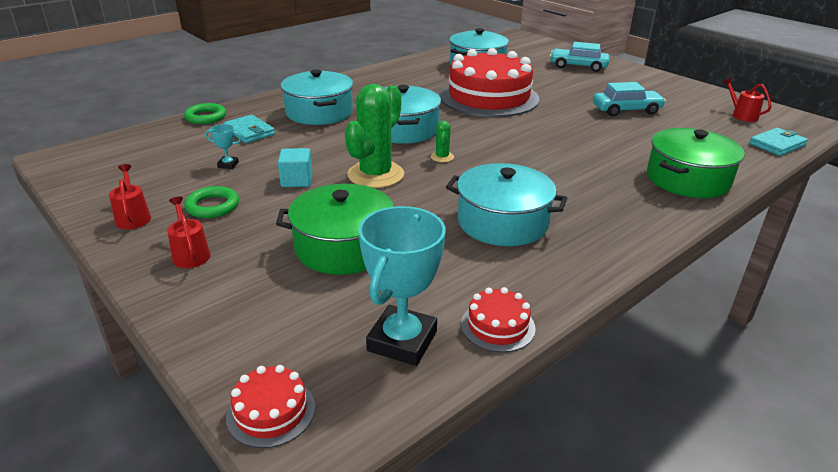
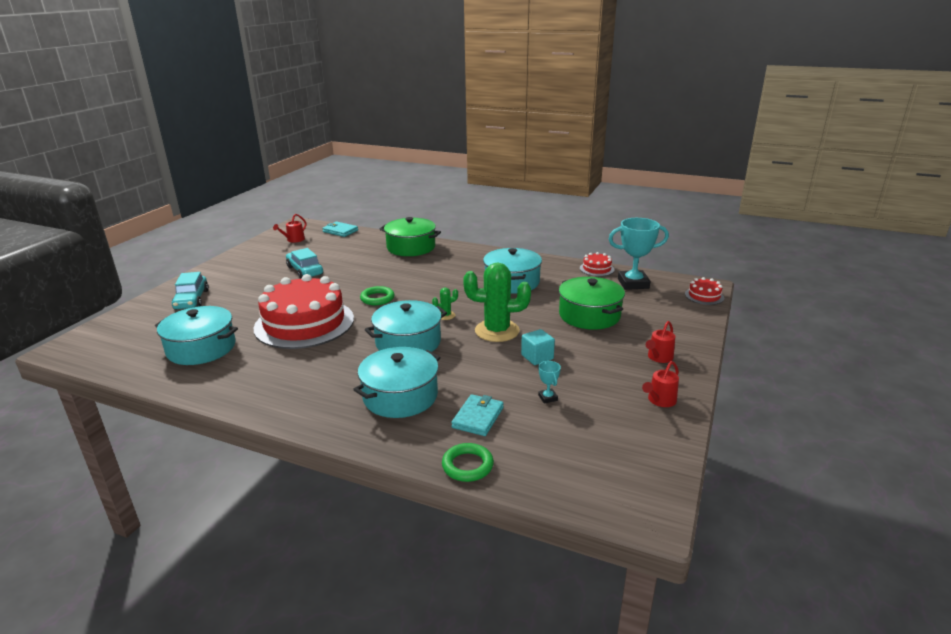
camera: 115 degrees left, 5 degrees down
green ring [184,186,239,218] -> green ring moved to [360,286,395,305]

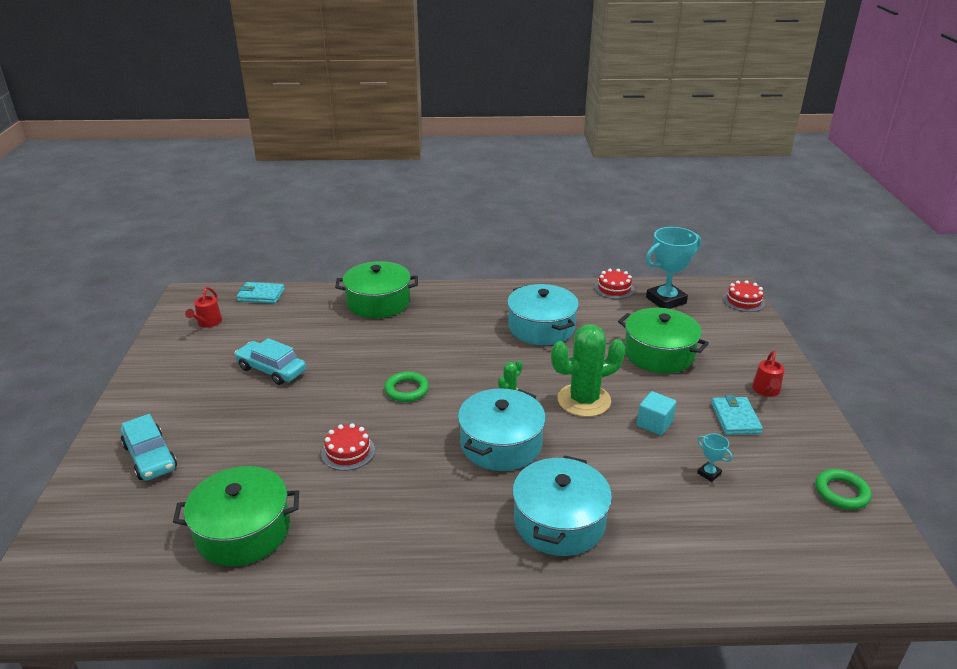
camera: 25 degrees left, 5 degrees up
turquoise pot [155,306,238,365] -> green pot [173,466,299,566]
red cake [254,274,354,349] -> red cake [321,423,375,471], size x0.41
green ring [442,443,494,482] -> green ring moved to [815,469,871,510]
turquoise wallet [451,394,504,436] -> turquoise wallet moved to [711,395,763,435]
red watering can [642,361,679,407] -> none

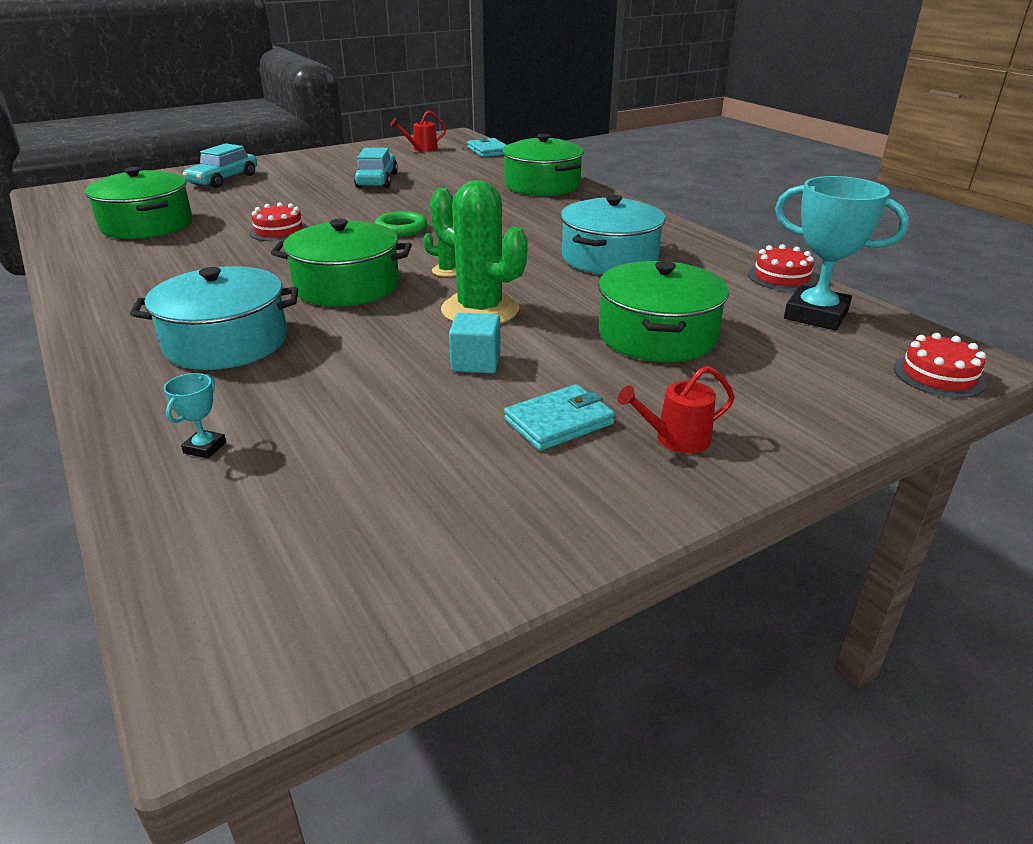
camera: 60 degrees right, 0 degrees up
turquoise pot [458,388,546,471] -> green pot [271,219,412,307]
turquoise trophy [697,434,733,482] -> turquoise trophy moved to [164,373,226,459]
green ring [815,469,871,510] -> none

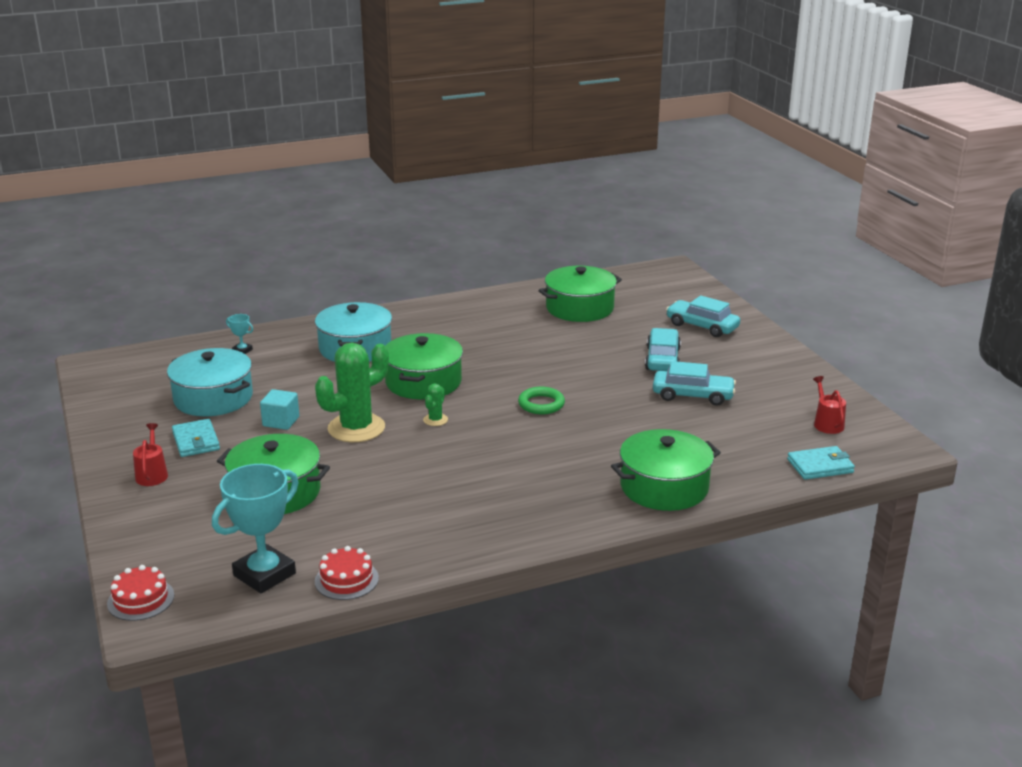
camera: 100 degrees right, 5 degrees down
red cake [249,202,308,241] -> none
turquoise pot [561,195,666,275] -> turquoise pot moved to [167,348,253,416]
none -> turquoise car [645,328,681,371]

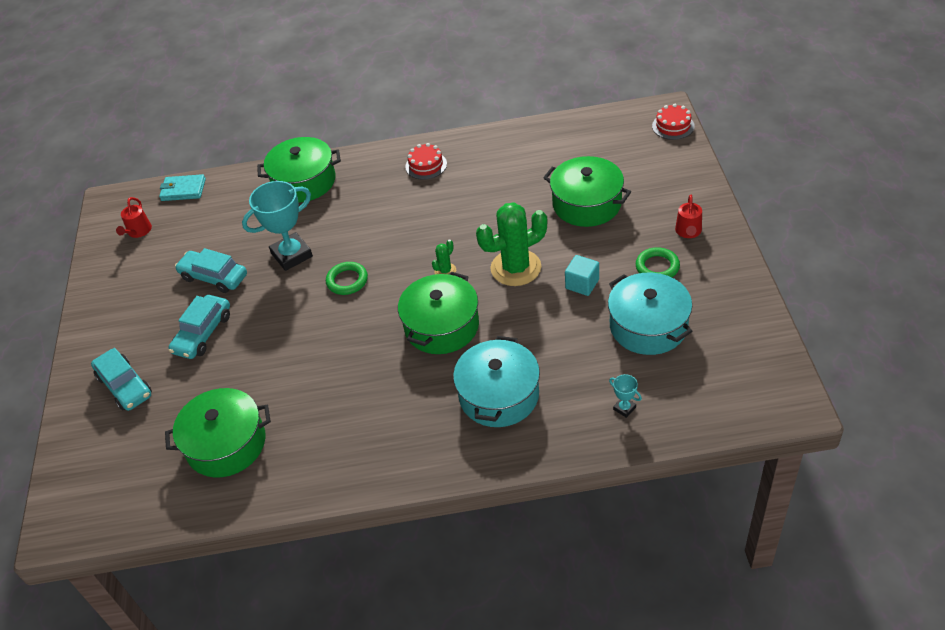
camera: 160 degrees left, 20 degrees up
turquoise wallet [172,419,220,457] -> green ring [636,247,680,277]
turquoise trophy [212,464,299,593] -> turquoise trophy moved to [242,181,313,271]
red cake [315,546,379,600] -> red cake moved to [405,143,447,180]

